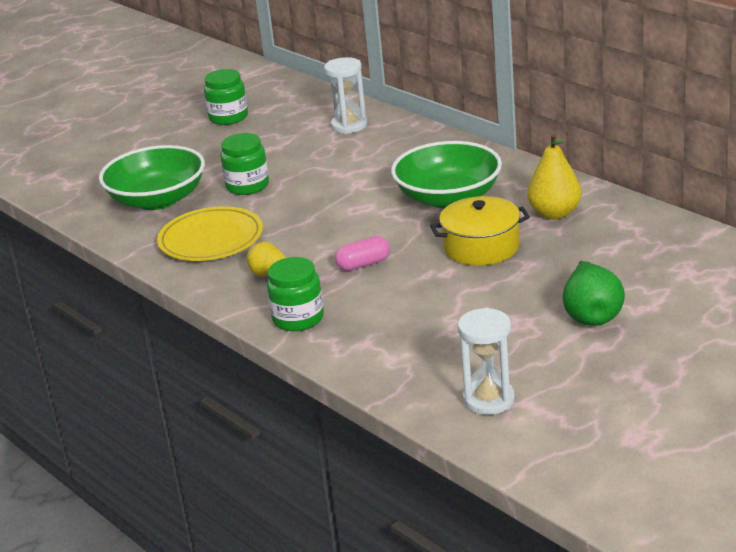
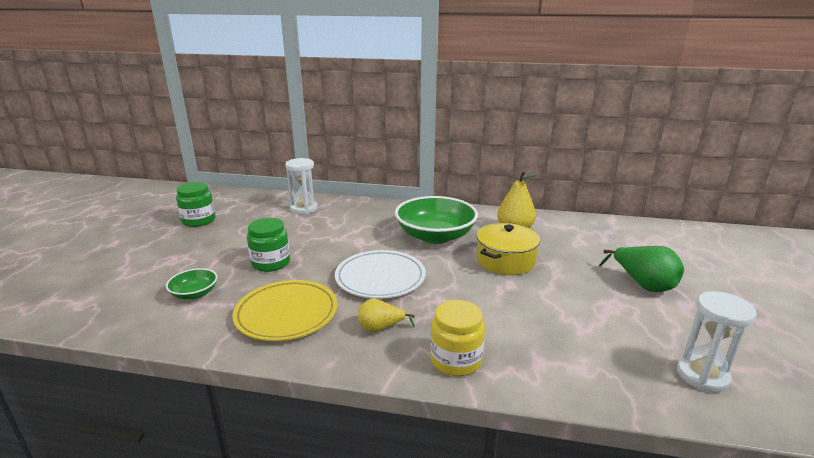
camera: 40 degrees left, 5 degrees down
green bowl [99,145,205,210] -> green bowl [166,268,217,299], size x0.47
green jar [267,257,324,331] -> yellow jar [430,300,485,376]
pink capsule [335,236,390,271] -> none
none -> white plate [335,250,426,299]

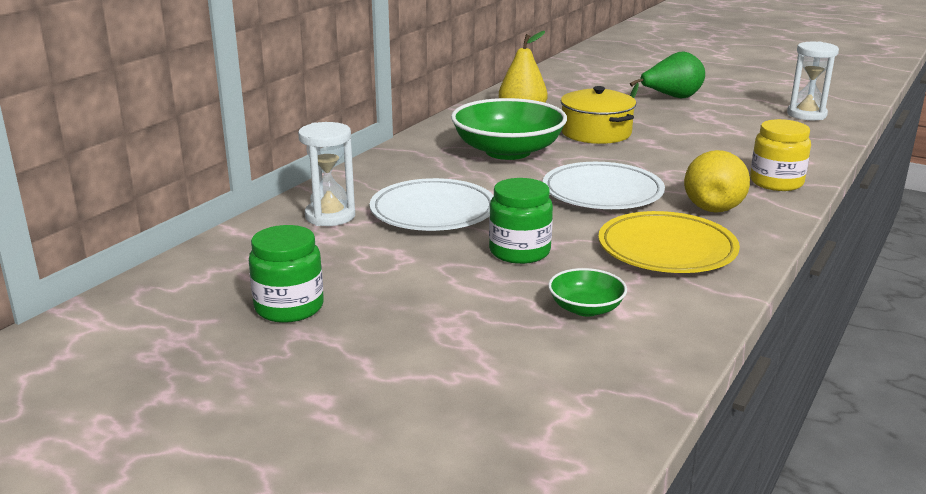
camera: 70 degrees left, 0 degrees up
yellow pear [358,299,415,332] -> yellow pear [684,150,750,212], size x1.59
none -> white plate [370,178,494,231]

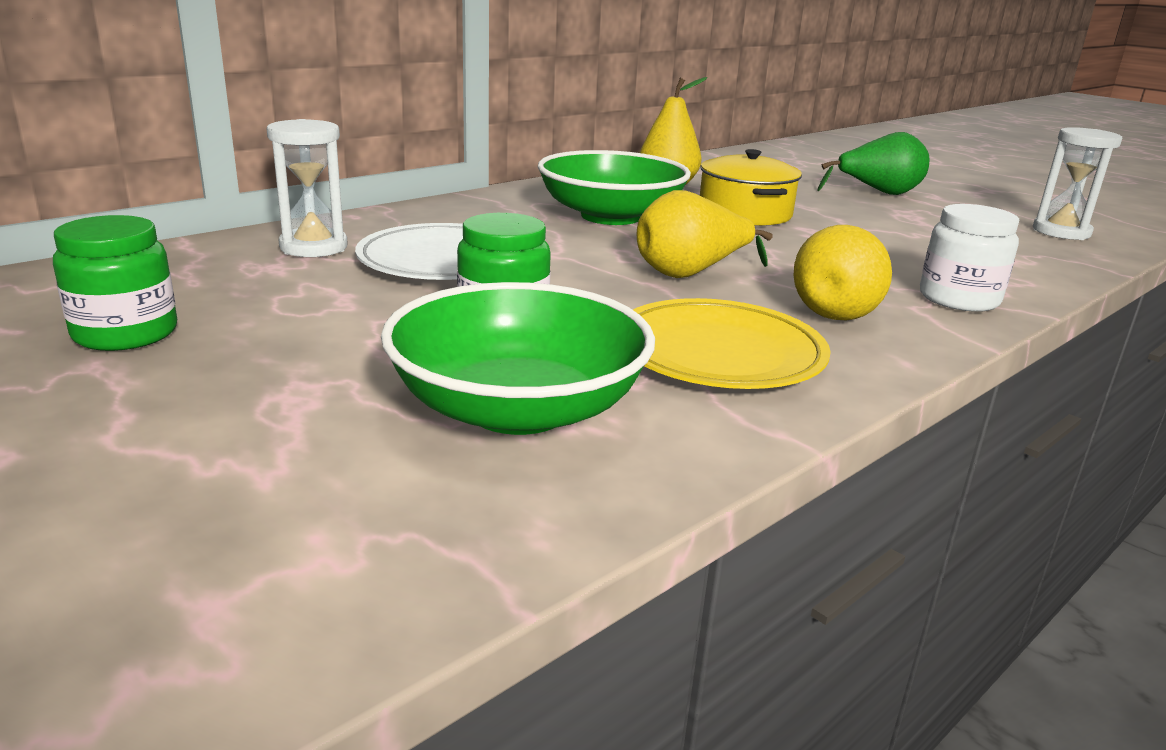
camera: 15 degrees right, 0 degrees up
white plate [543,162,665,209] -> yellow pear [637,190,773,278]
green bowl [548,268,627,316] -> green bowl [381,282,655,435], size x2.11
yellow jar [750,119,811,191] -> white jar [920,204,1019,312]

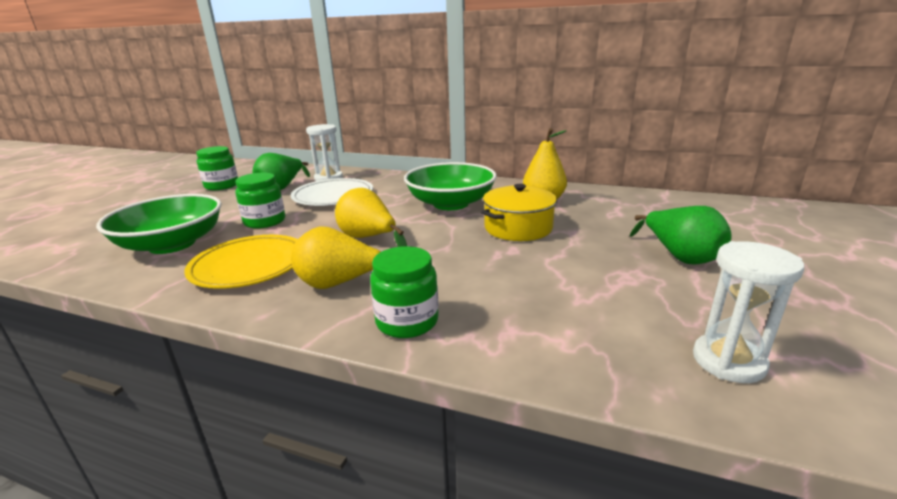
camera: 65 degrees right, 0 degrees up
white jar [920,204,1019,312] -> green jar [370,246,439,338]
none -> green pear [253,153,310,190]

